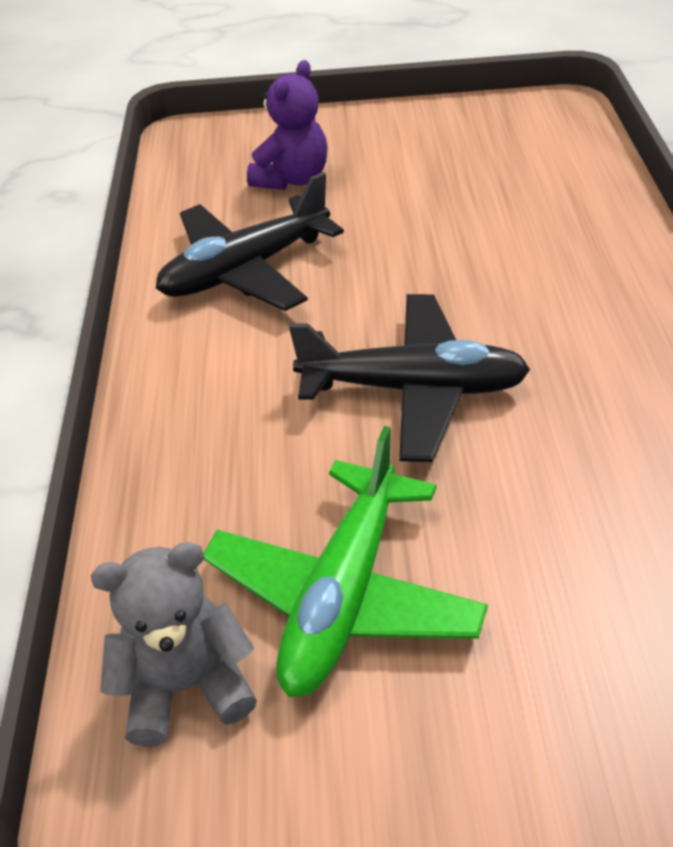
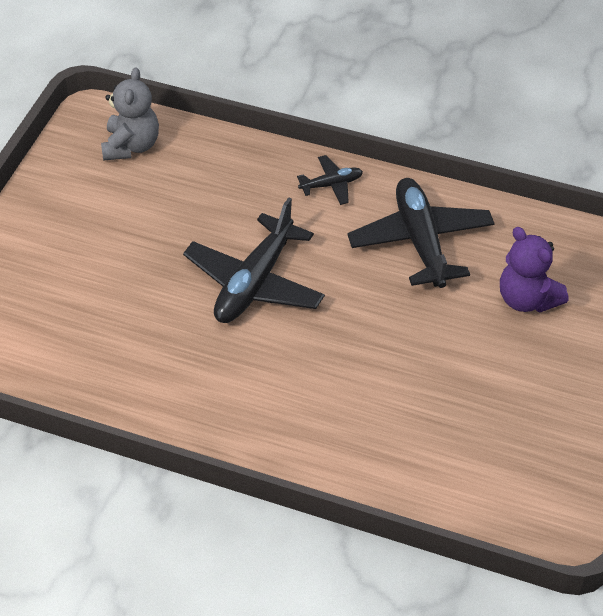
camera: 110 degrees right, 5 degrees up
green plane [204,426,488,697] -> none
none -> black plane [297,155,363,205]

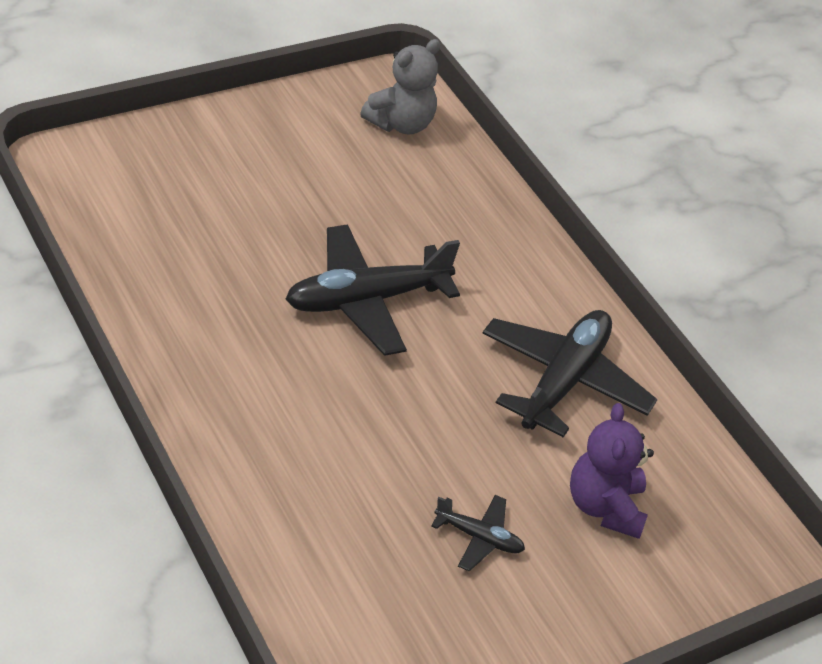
camera: 35 degrees right, 5 degrees down
black plane [297,155,363,205] -> black plane moved to [431,495,525,571]

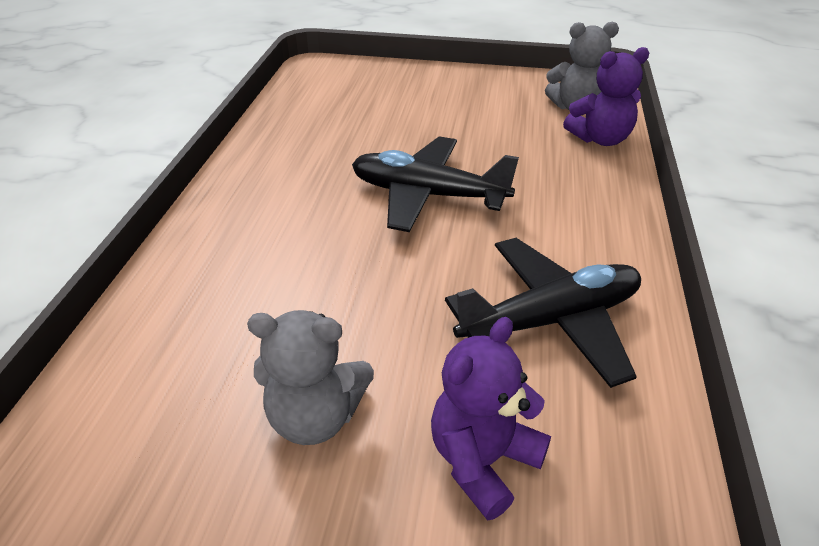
camera: 45 degrees right, 5 degrees down
black plane [431,495,525,571] -> grey teddy bear [247,310,374,445]
none -> purple teddy bear [563,47,649,146]

